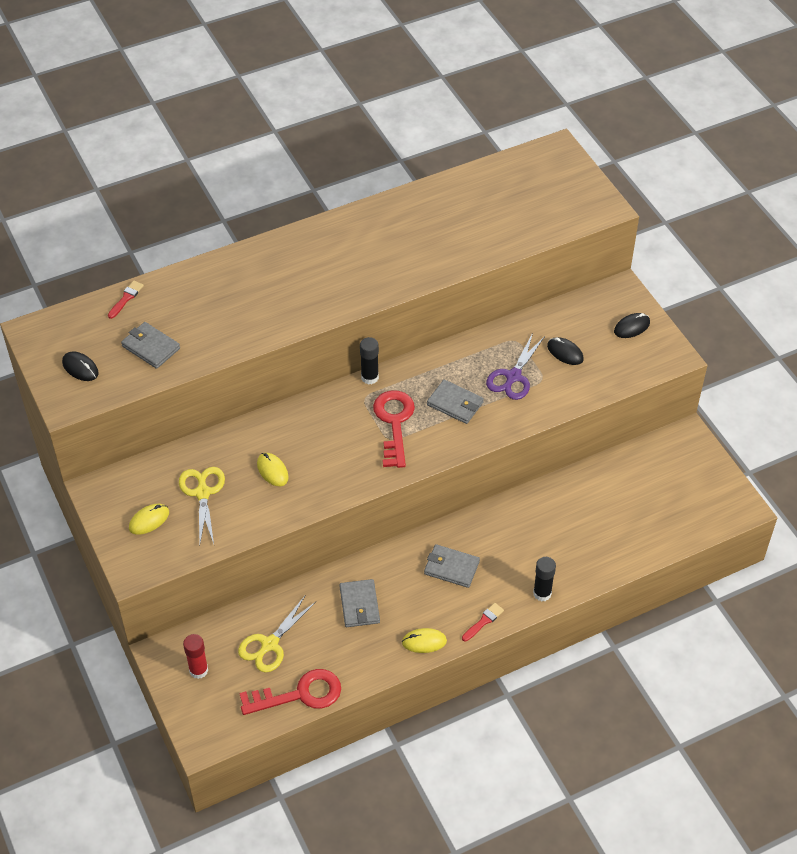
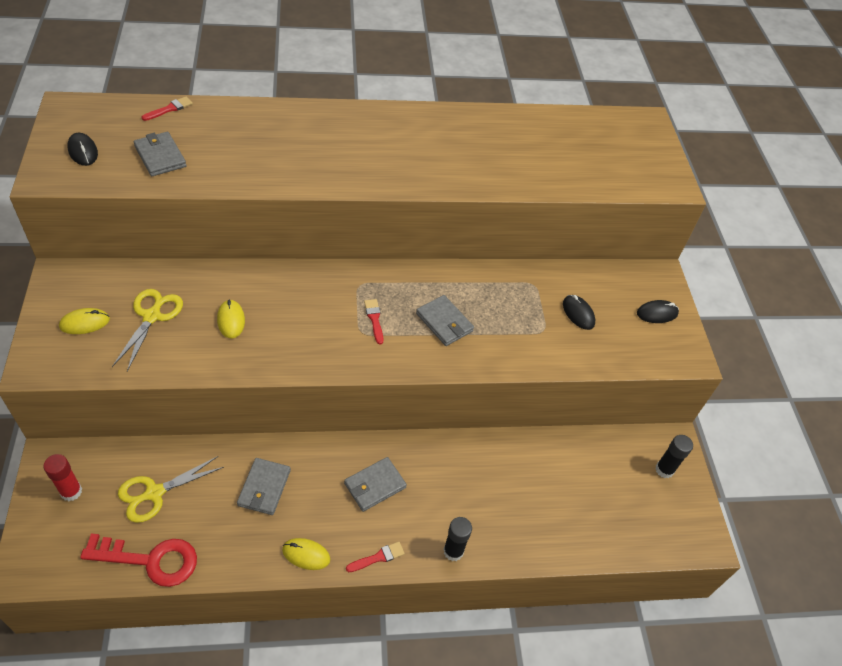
camera: 15 degrees right, 0 degrees up
black glue stick [360,337,379,385] -> black glue stick moved to [655,435,693,478]
red key [373,390,415,468] -> red brush [364,299,383,345]
grey wallet [424,544,480,588] -> grey wallet turned 75 degrees counterclockwise [344,457,407,512]
purple scissors [486,333,545,400] -> none

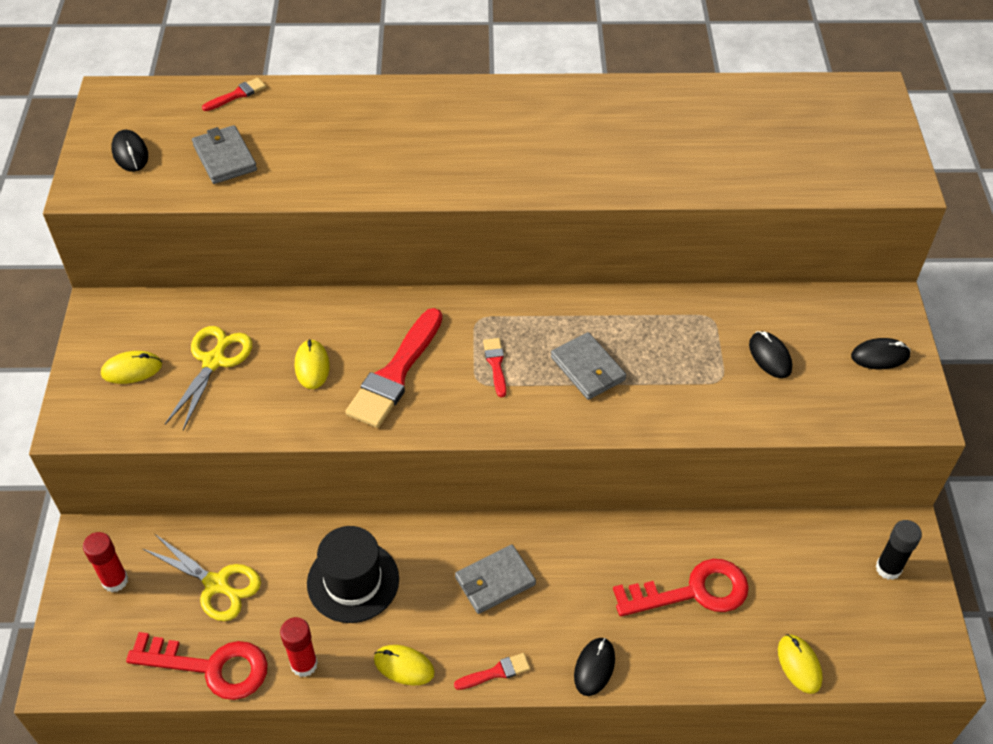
camera: 10 degrees right, 0 degrees up
yellow scissors [118,456,224,523] -> yellow scissors turned 120 degrees counterclockwise [143,534,261,621]
grey wallet [237,458,291,515] -> black hat [307,526,399,623]
black glue stick [443,517,472,561] -> black mouse [574,638,615,696]
none -> red glue stick [280,617,318,677]
none -> red brush [345,308,443,428]
none -> red key [613,559,749,616]
none -> yellow mouse [778,634,822,694]

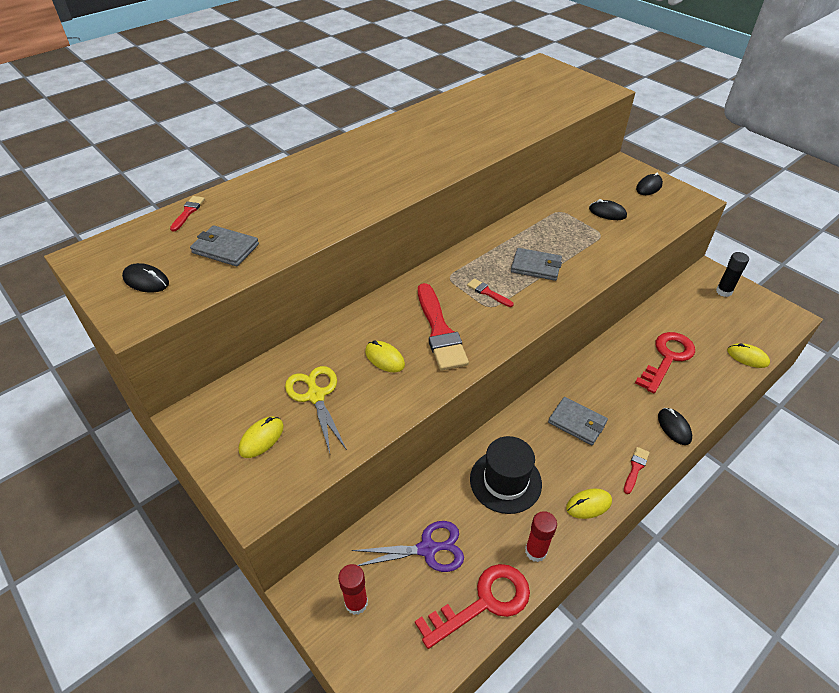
camera: 40 degrees left, 5 degrees down
yellow scissors [143,534,261,621] -> purple scissors [352,521,464,572]
grey wallet [455,544,536,614] -> grey wallet turned 75 degrees counterclockwise [548,397,608,445]

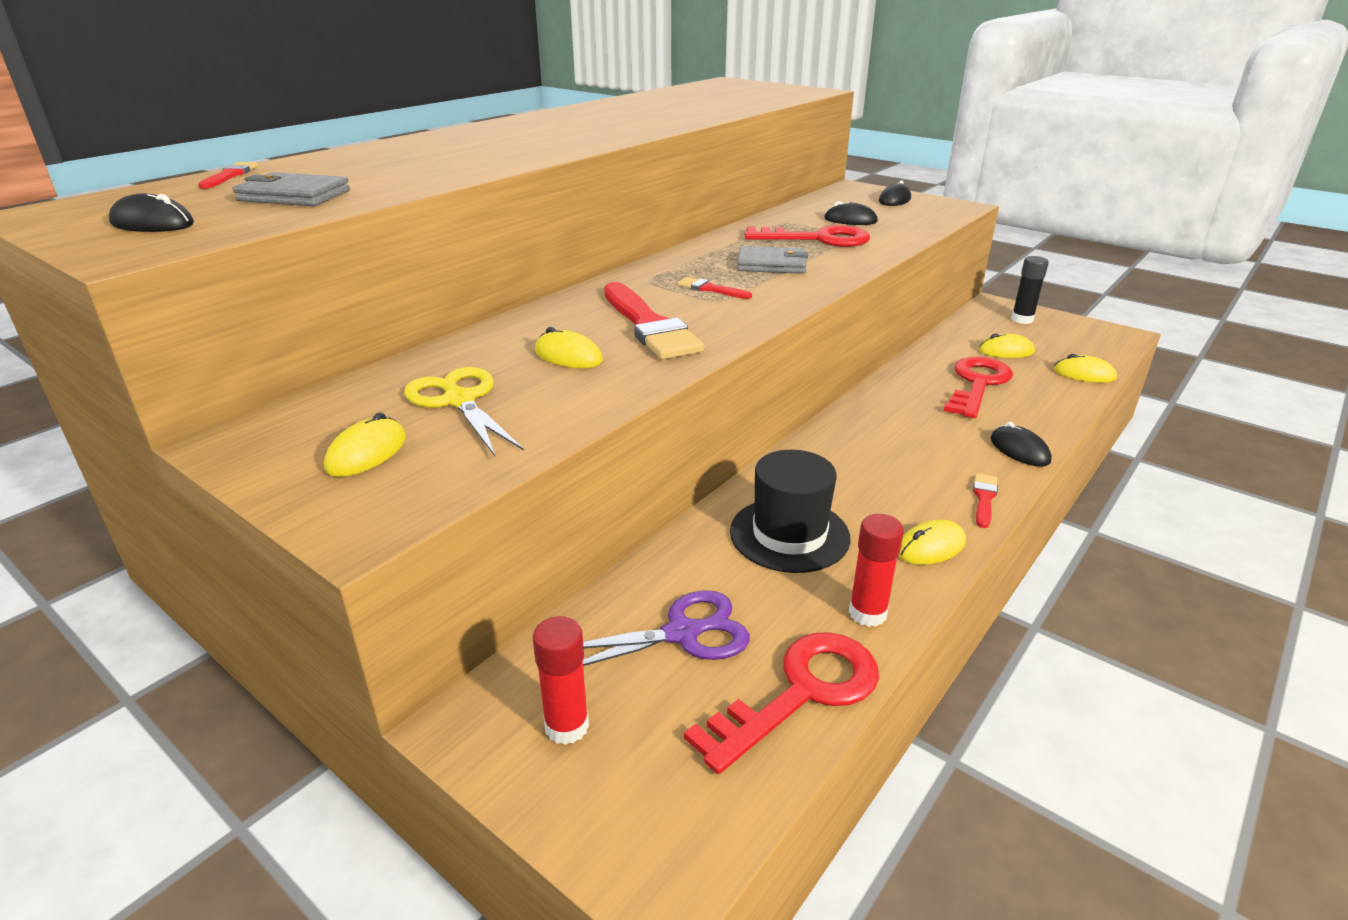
camera: 10 degrees left, 15 degrees down
grey wallet [548,397,608,445] -> none
none -> red key [745,225,870,247]
none -> yellow mouse [978,333,1035,358]

